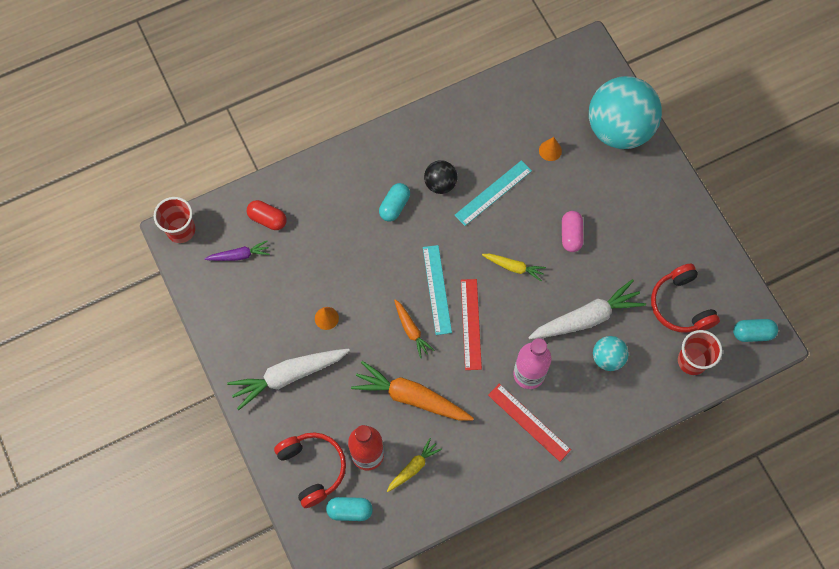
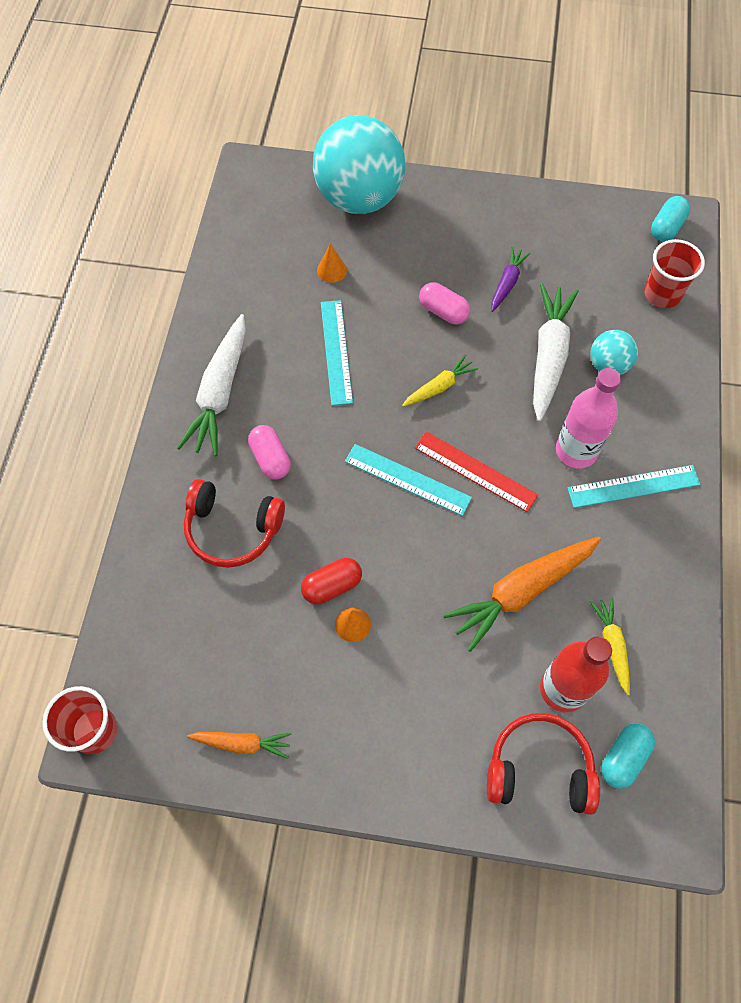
camera: 55 degrees left, 5 degrees down
purple carrot [205,241,270,261] -> purple carrot moved to [491,247,531,312]
white carrot [227,349,350,410] -> white carrot moved to [177,314,246,456]
red capsule [247,200,287,230] -> red capsule moved to [301,558,362,604]
turquoise capsule [379,183,410,222] -> pink capsule [248,425,291,480]
orange carrot [394,299,434,358] -> orange carrot moved to [187,732,292,759]
black ball [424,160,457,194] -> none
red ruler [488,384,571,462] -> turquoise ruler [567,465,700,508]
red headphones [651,264,720,333] -> red headphones moved to [184,479,285,568]

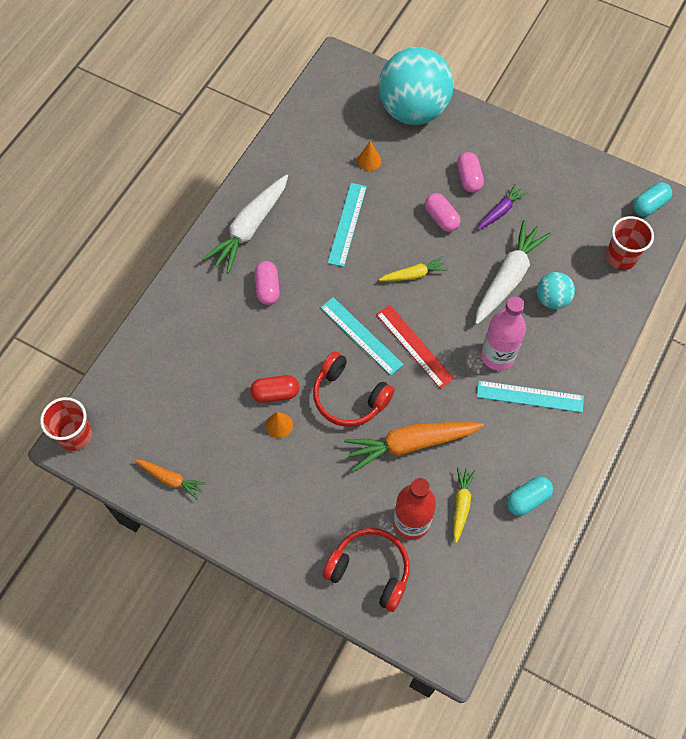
camera: 20 degrees right, 0 degrees up
red headphones [184,479,285,568] -> red headphones moved to [313,351,395,427]
turquoise capsule [601,723,655,789] -> turquoise capsule moved to [507,476,553,516]
none -> pink capsule [457,152,484,193]

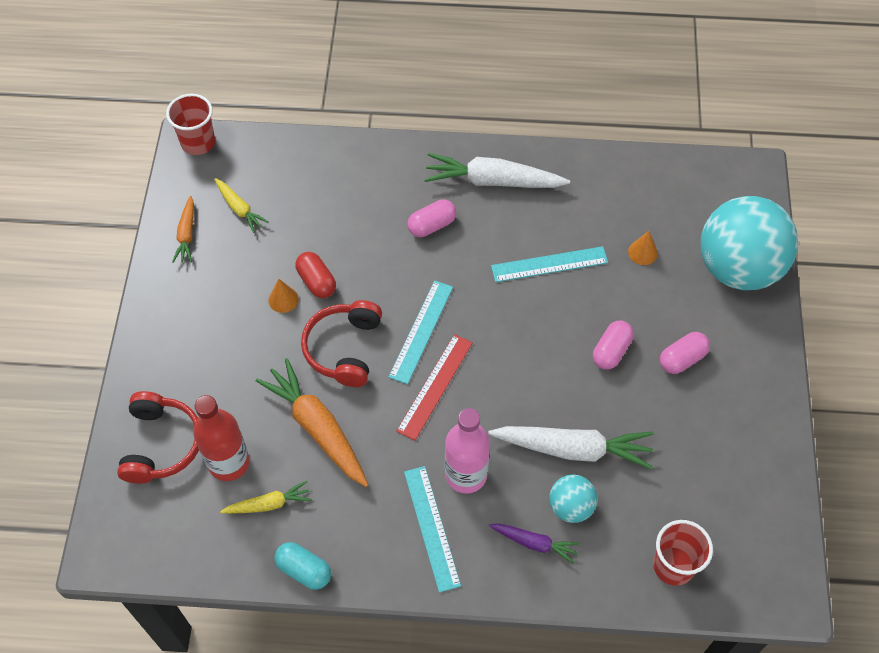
camera: 65 degrees right, 5 degrees down
yellow carrot [379,256,448,281] -> yellow carrot moved to [214,178,269,233]
purple carrot [477,184,528,230] -> purple carrot moved to [489,524,580,564]
turquoise capsule [633,182,672,217] -> none

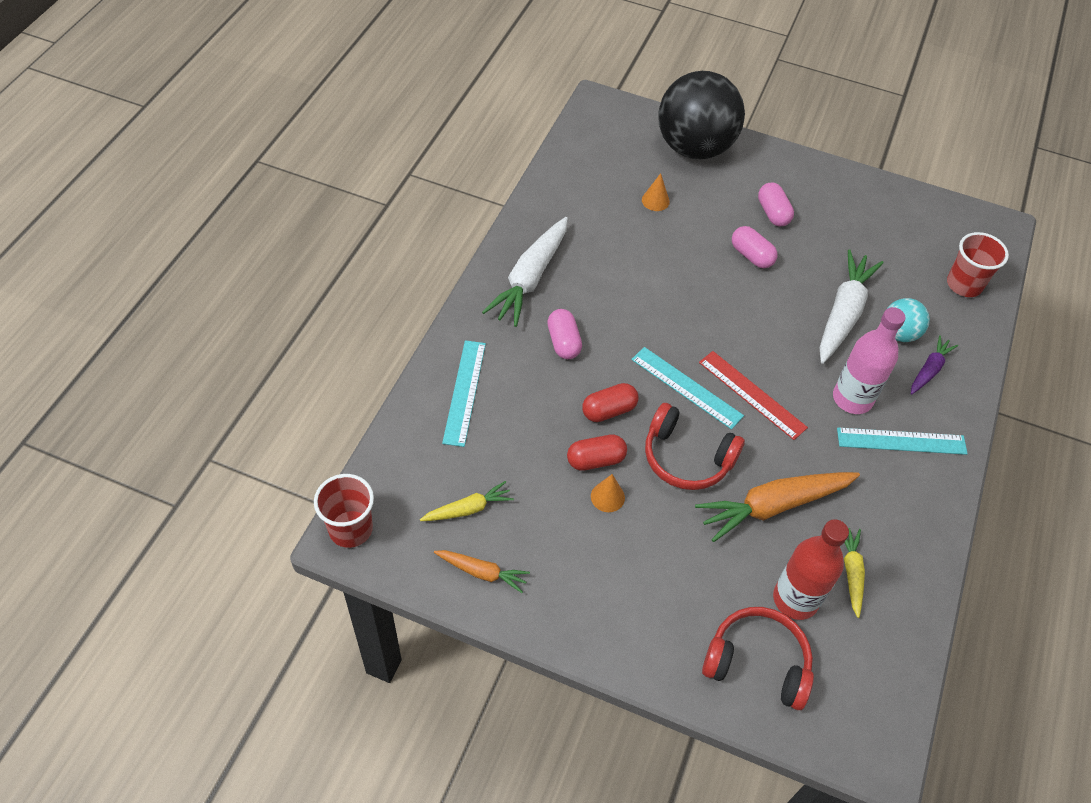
camera: 75 degrees left, 5 degrees down
turquoise capsule [274,542,331,590] -> none
turquoise ruler [491,246,608,282] -> turquoise ruler moved to [442,340,486,447]
turquoise ball [701,196,798,290] -> black ball [658,71,745,159]
none -> red capsule [582,383,638,422]

